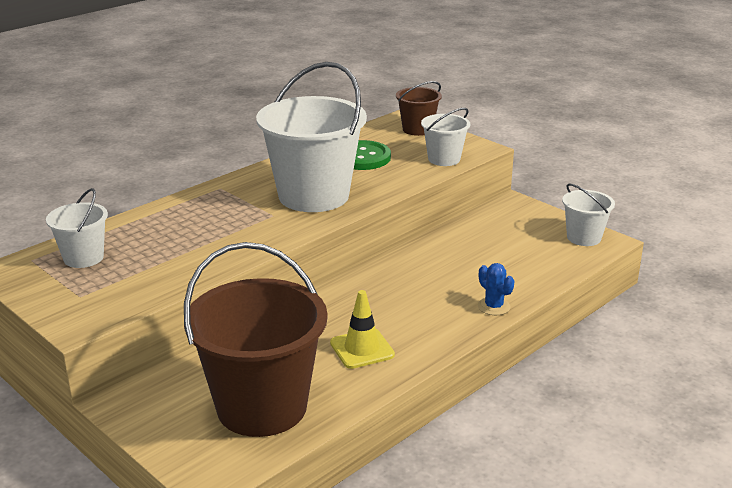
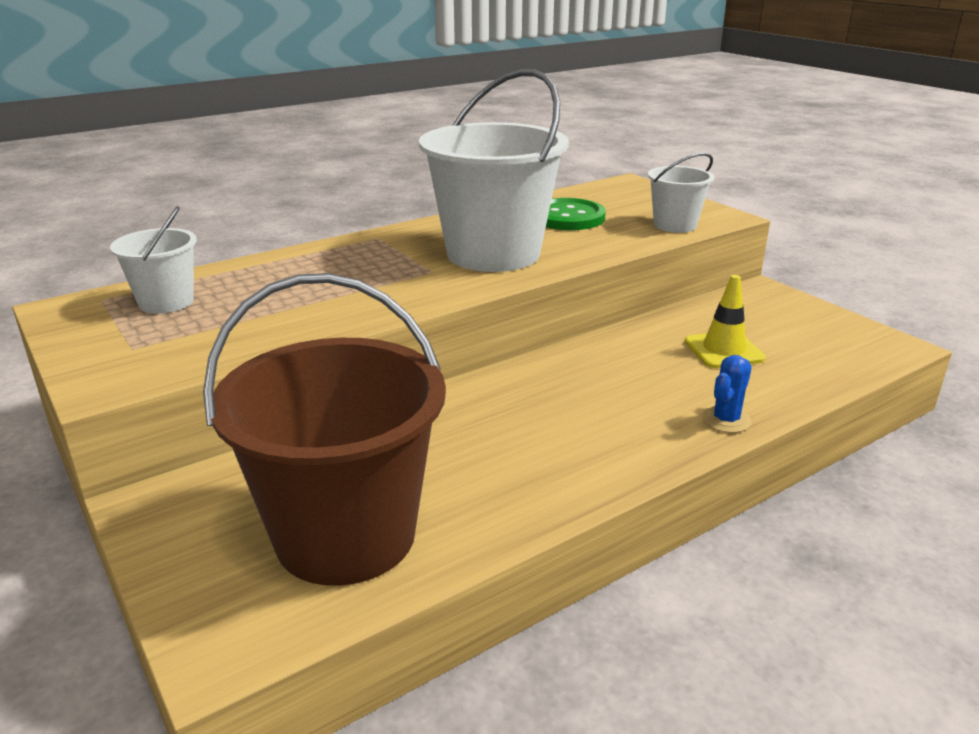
camera: 10 degrees right, 0 degrees up
yellow traffic cone [330,290,395,369] -> yellow traffic cone moved to [685,275,766,368]
brown bucket [396,81,442,136] -> none
blue cactus [478,263,514,315] -> blue cactus turned 60 degrees clockwise [702,355,752,433]
white bucket [562,183,615,246] -> none

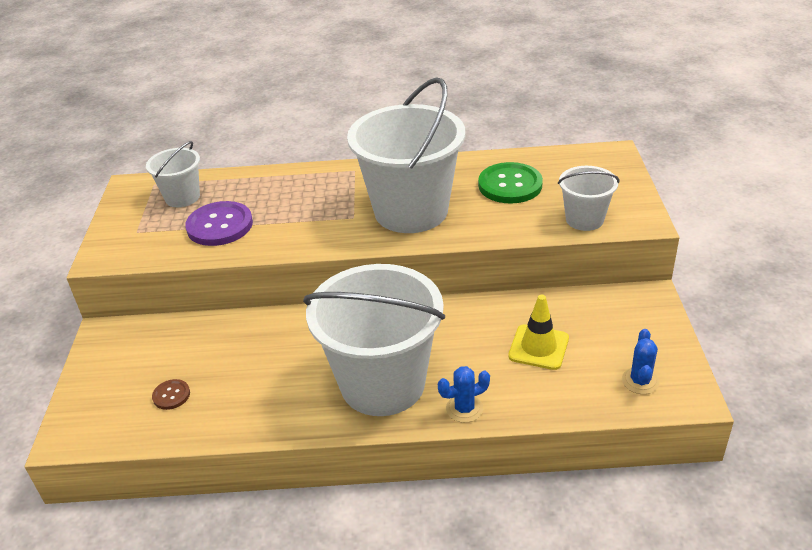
camera: 35 degrees right, 10 degrees up
brown bucket [203,273,446,586] -> brown button [152,379,190,410]
none -> purple button [185,201,253,246]
none -> white bucket [303,264,445,416]
none -> blue cactus [622,329,660,394]

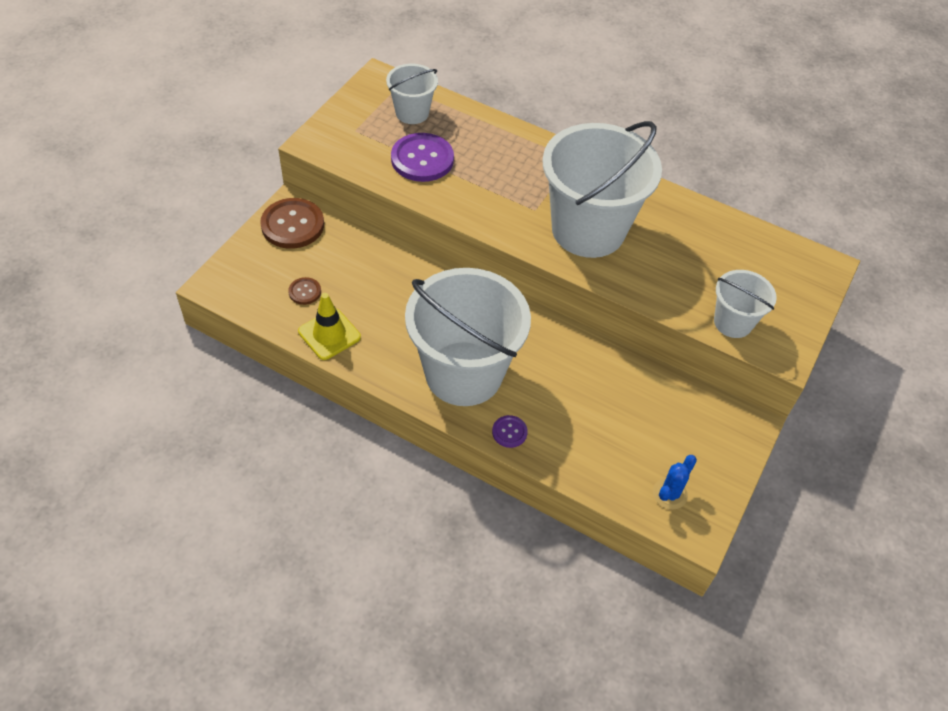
camera: 25 degrees right, 15 degrees up
blue cactus [438,366,490,423] -> purple button [492,415,528,448]
green button [478,162,543,204] -> none
yellow traffic cone [508,295,569,370] -> yellow traffic cone moved to [298,293,361,360]
none -> brown button [260,198,324,249]

